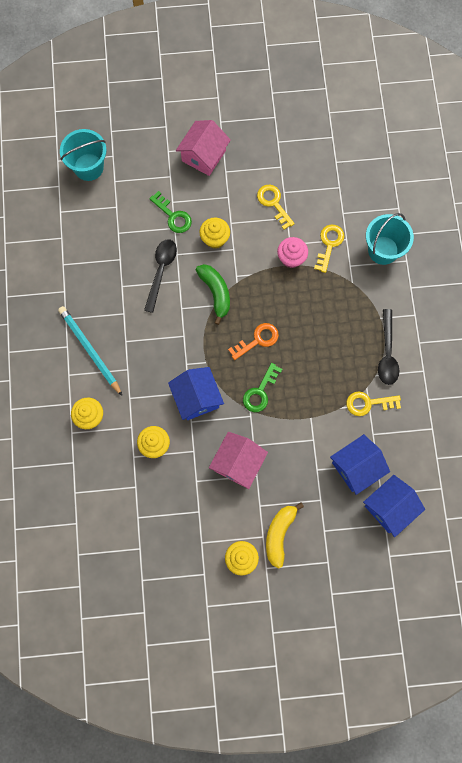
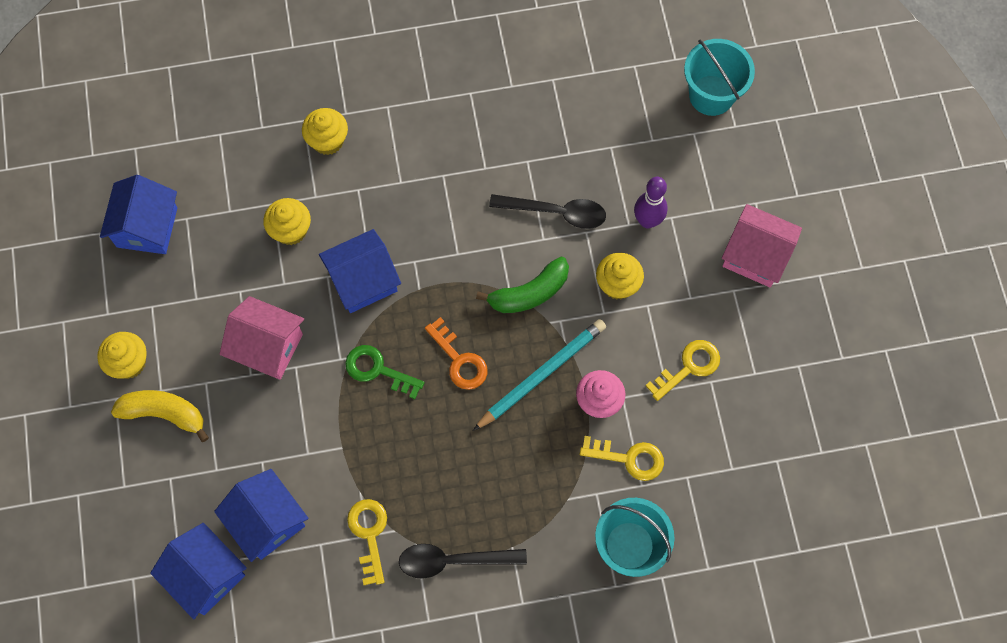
camera: 85 degrees right, 5 degrees down
turquoise pencil [58,306,122,396] -> turquoise pencil moved to [473,319,606,431]
green key [149,191,192,233] -> purple bowling pin [634,177,668,228]
none -> blue house [100,175,177,254]

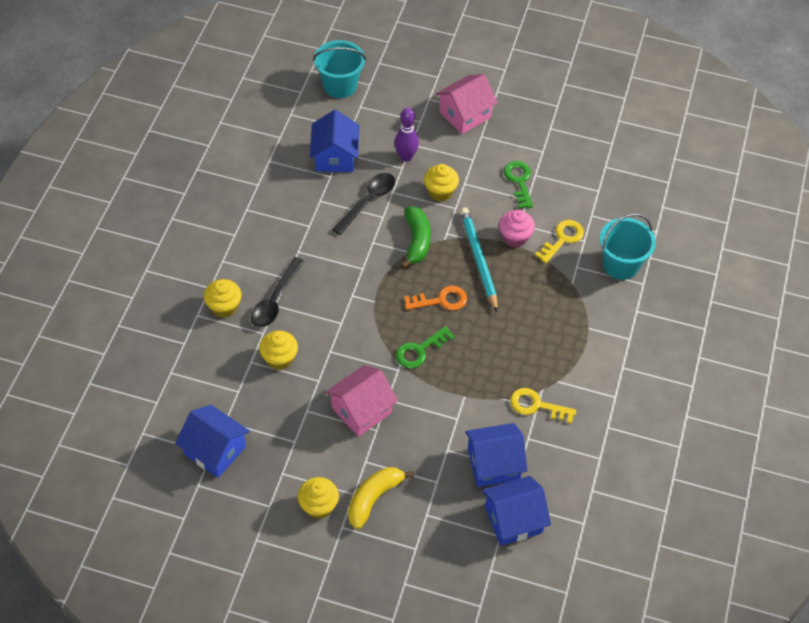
camera: 65 degrees left, 15 degrees down
blue house [319,229,401,313] -> blue house moved to [310,110,359,172]
black spoon [399,544,527,579] -> black spoon moved to [251,257,304,327]
yellow key [646,340,720,401] -> green key [504,161,533,209]

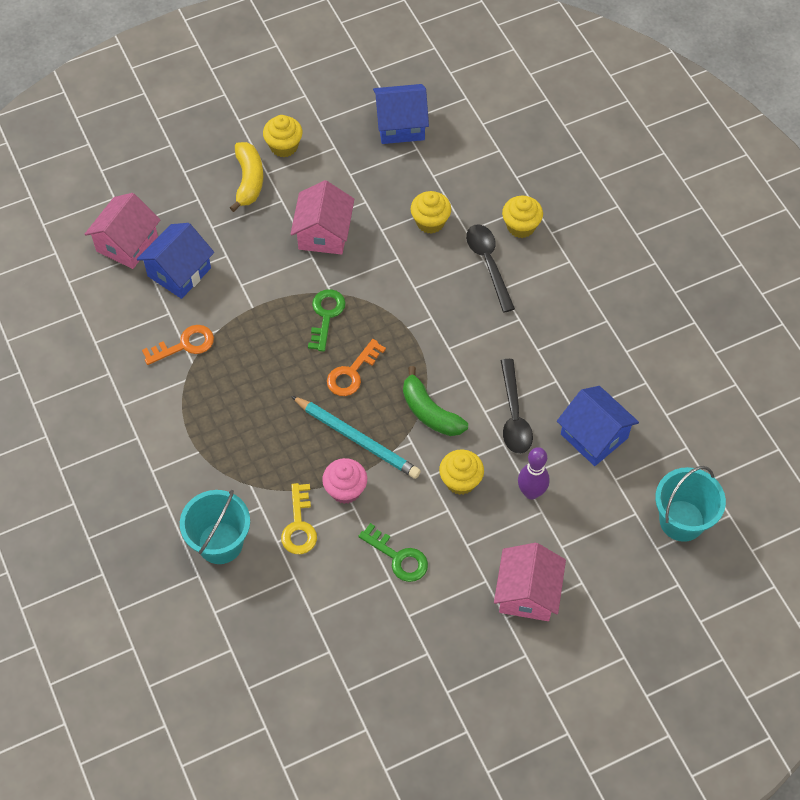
camera: 140 degrees right, 5 degrees up
blue house [482,476,551,546] -> pink house [84,193,160,269]
yellow key [510,388,576,424] -> orange key [142,325,214,365]

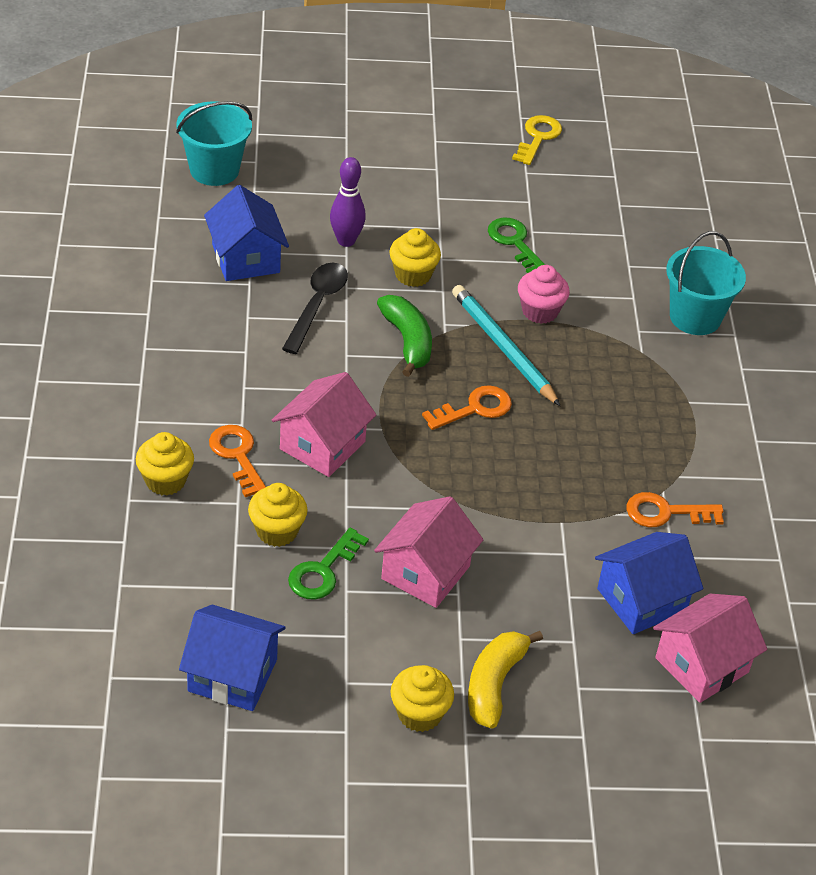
camera: 160 degrees left, 15 degrees down
yellow key [281,483,317,554] -> yellow key moved to [512,115,562,165]
green key [308,289,346,352] -> green key moved to [288,528,369,600]
black spoon [466,224,515,312] -> orange key [209,425,266,498]
pink house [494,543,566,621] -> pink house moved to [272,372,376,477]

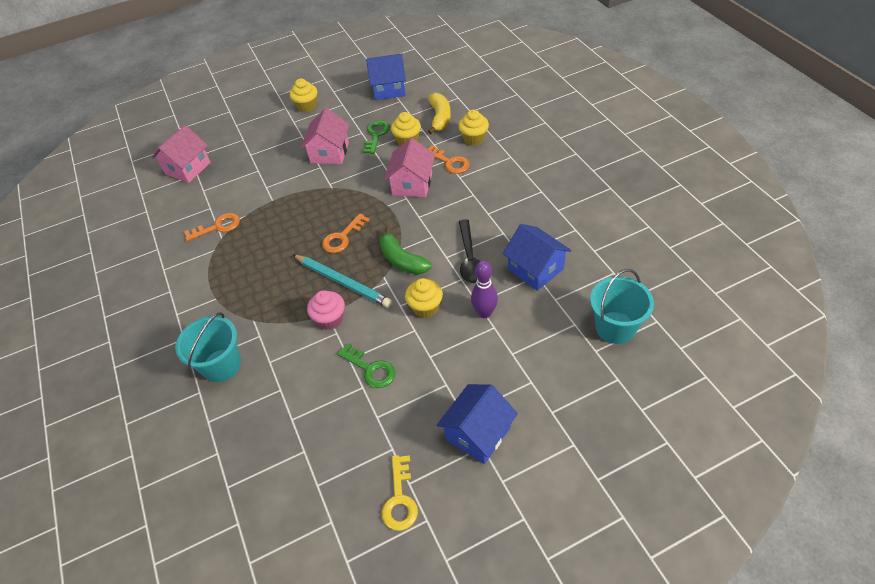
camera: 165 degrees right, 5 degrees up
yellow banana [468,631,543,729] -> yellow banana moved to [428,93,451,134]
blue house [595,532,703,634] -> blue house moved to [437,384,518,464]

